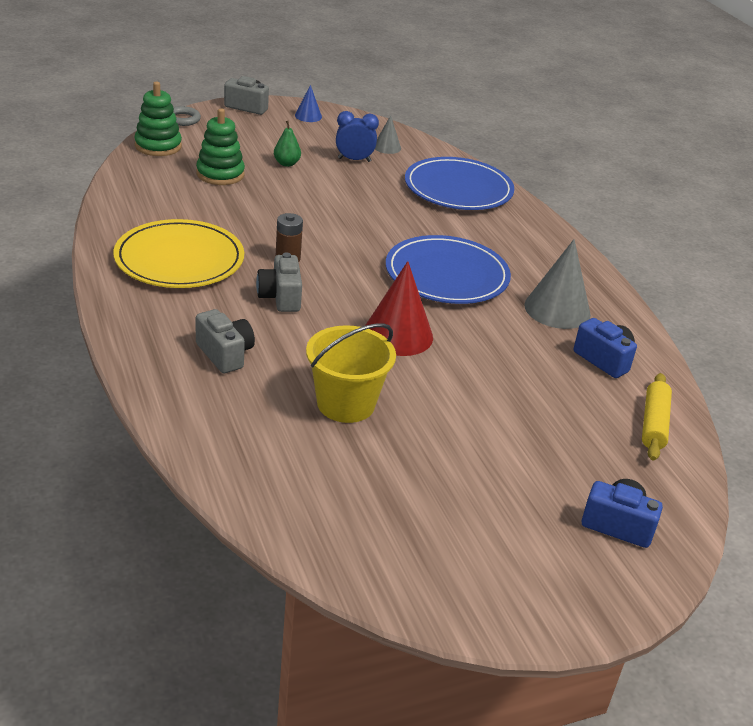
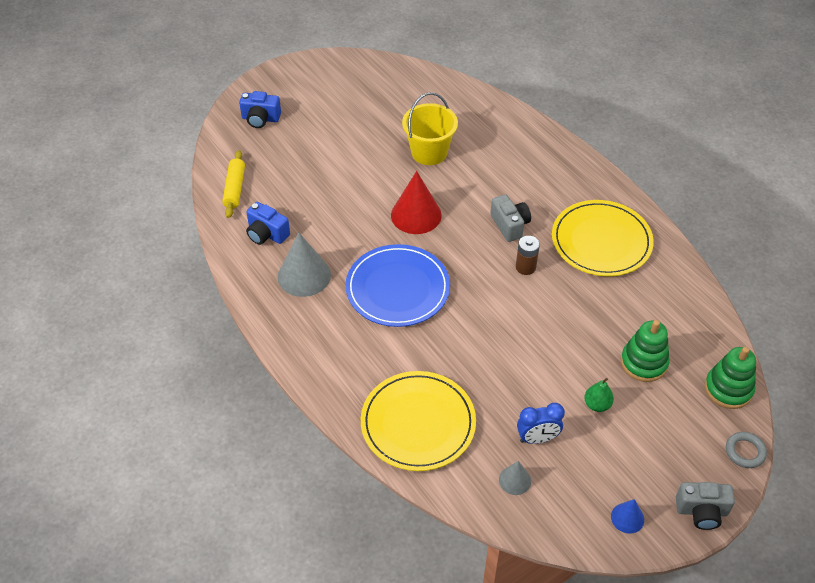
camera: 170 degrees right, 15 degrees up
grey camera [196,309,255,373] -> none
blue plate [405,157,514,210] -> yellow plate [361,371,476,471]

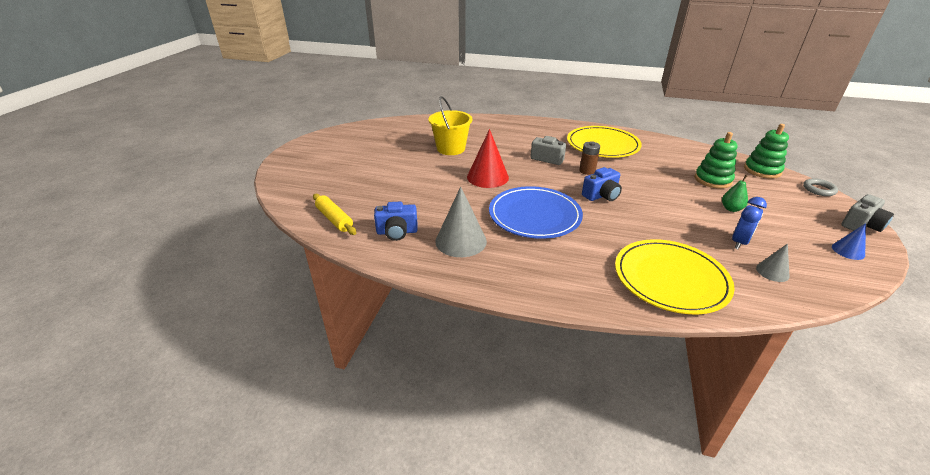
camera: 40 degrees left, 15 degrees down
blue camera [239,91,281,128] -> blue camera moved to [582,167,622,201]

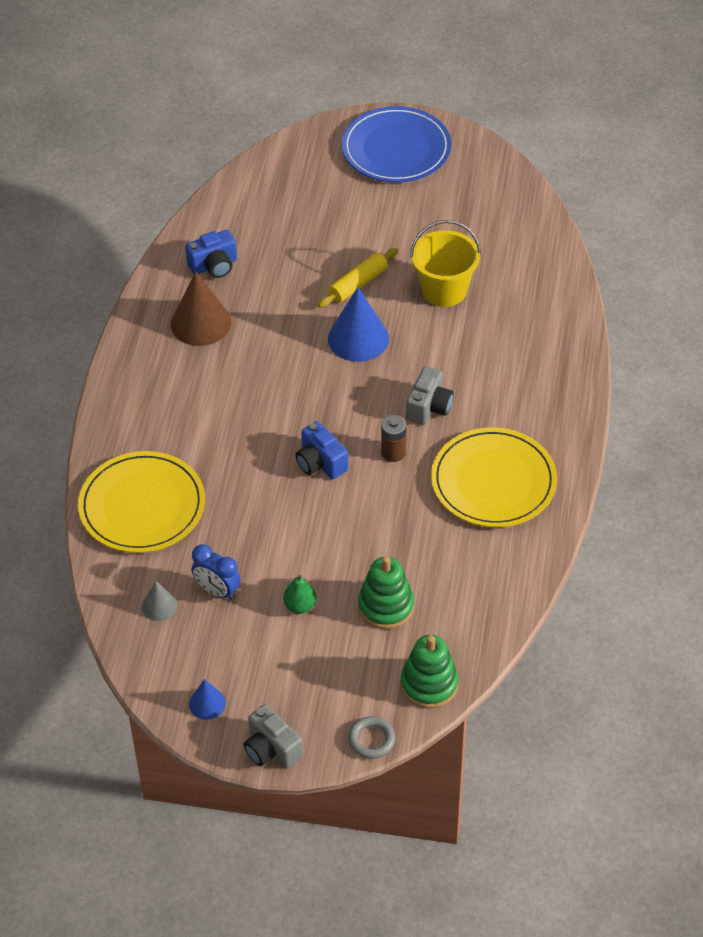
camera: 85 degrees right, 15 degrees up
yellow rolling pin [313,194,356,235] -> yellow rolling pin moved to [318,248,398,308]
blue camera [374,202,418,241] -> blue camera turned 105 degrees counterclockwise [185,230,237,278]
grey cone [435,187,487,257] -> brown cone [171,272,231,346]
red cone [467,129,509,188] -> blue cone [328,287,389,362]
blue plate [489,186,583,239] -> blue plate moved to [342,106,451,183]

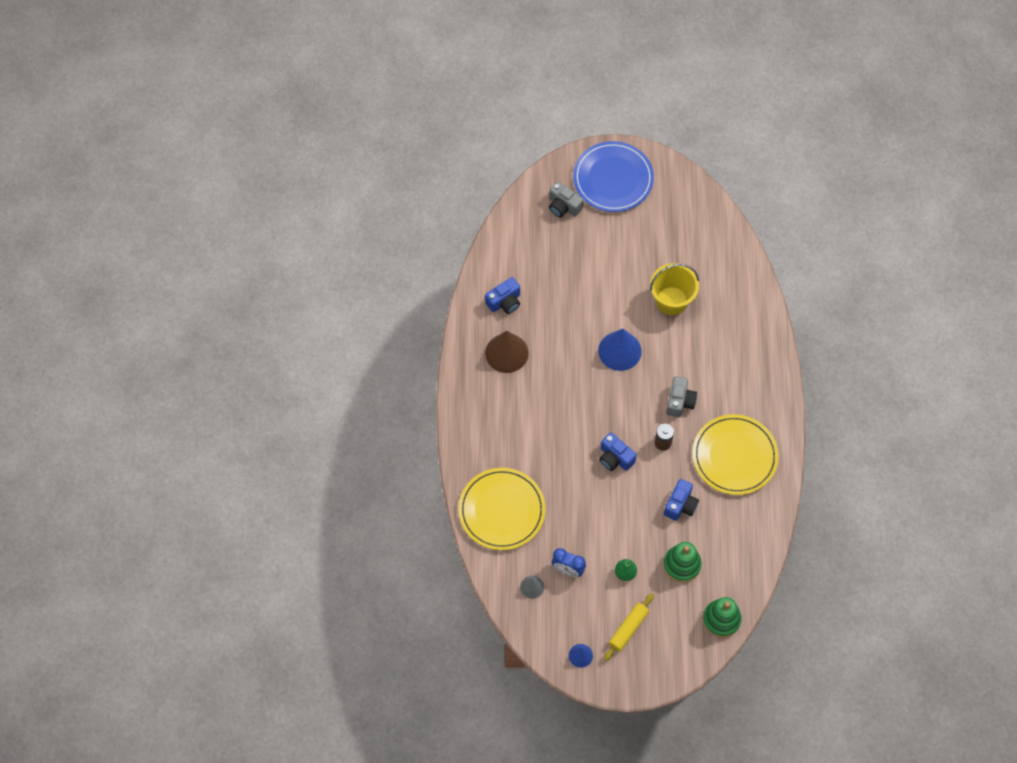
camera: 10 degrees left, 15 degrees up
grey camera [244,704,303,768] -> grey camera moved to [549,181,584,218]
yellow rolling pin [318,248,398,308] -> yellow rolling pin moved to [604,593,654,661]
grey ring [348,716,395,759] -> none
none -> blue camera [664,479,699,521]

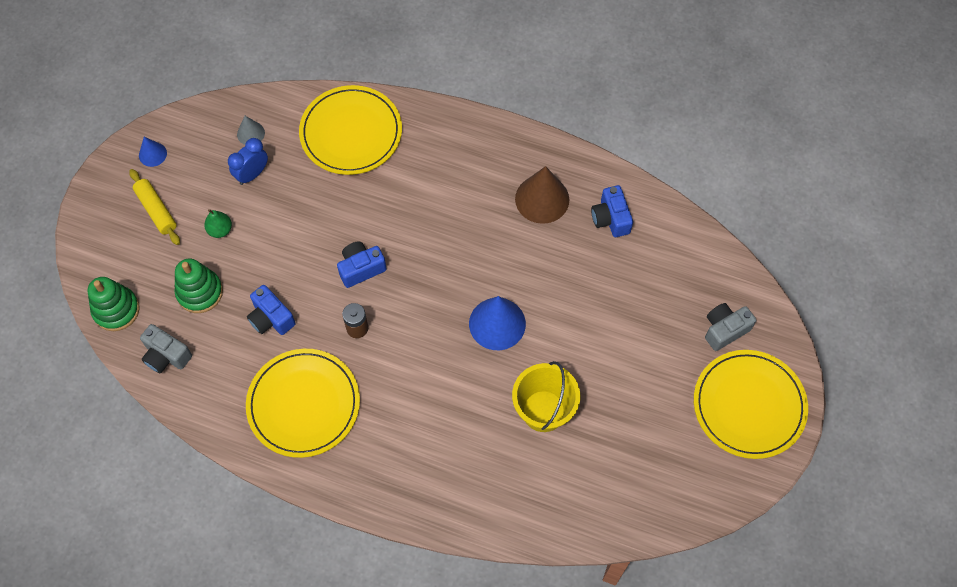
camera: 110 degrees right, 0 degrees up
blue plate [573,141,654,212] -> yellow plate [694,350,808,459]
grey camera [666,376,697,417] -> grey camera moved to [140,324,192,373]

